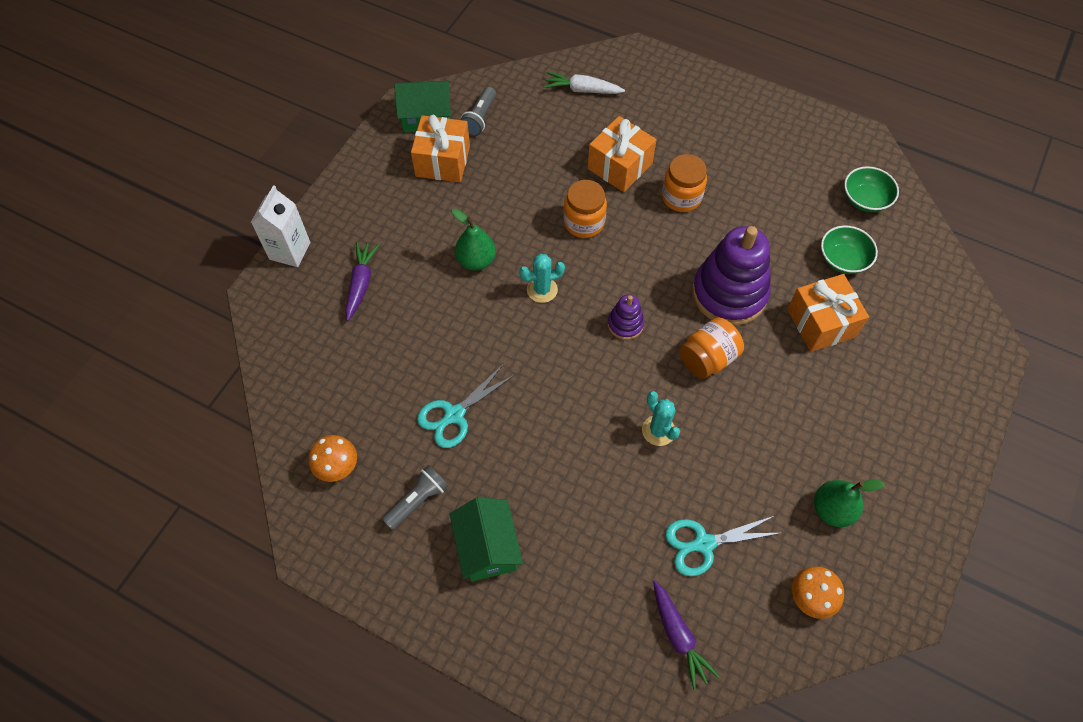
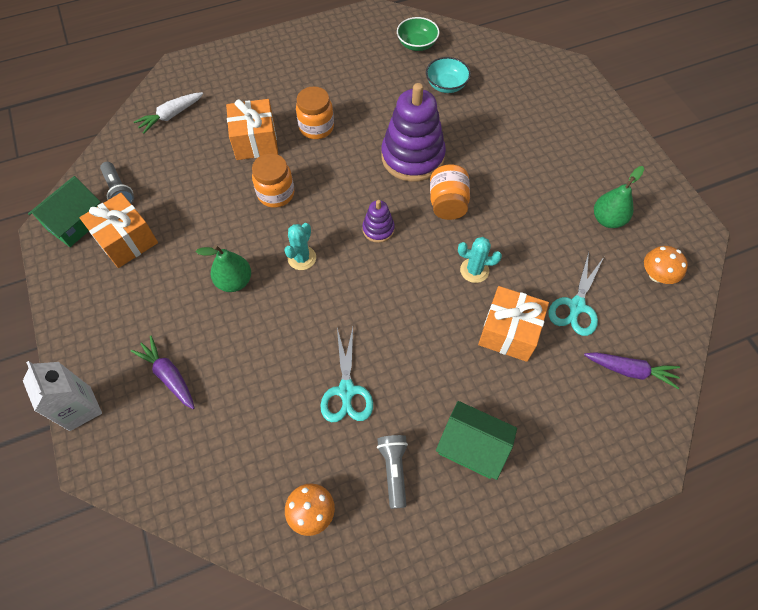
camera: 50 degrees left, 0 degrees up
orange gift [787,274,869,352] -> orange gift moved to [478,286,549,362]
green bowl [821,226,878,274] -> turquoise bowl [426,57,471,93]

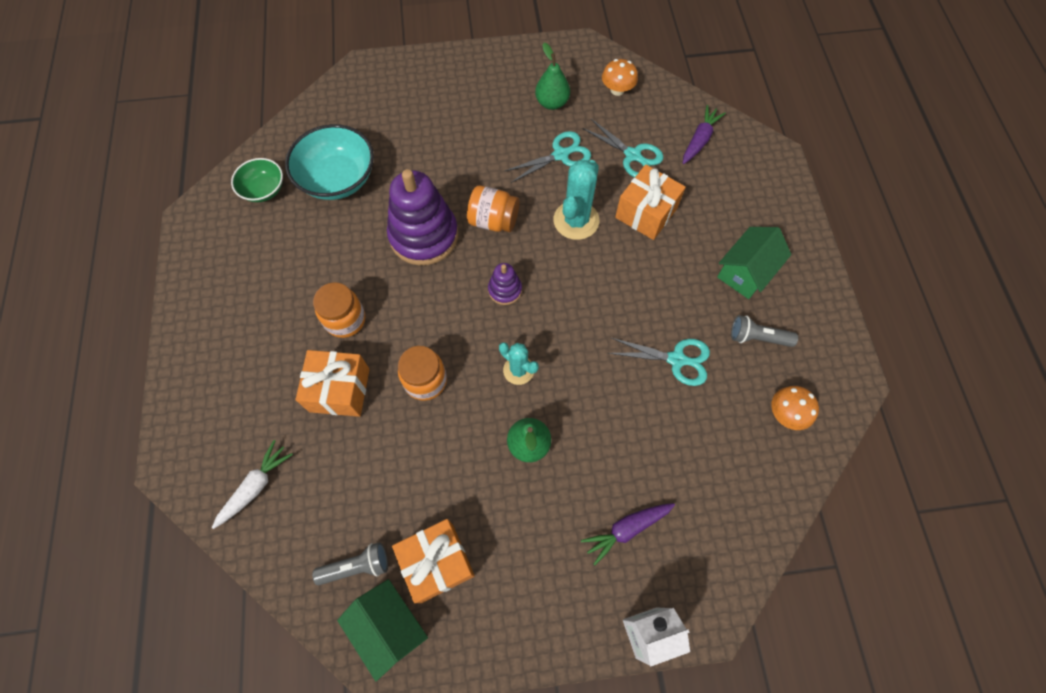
camera: 75 degrees left, 5 degrees up
white carrot [134,92,203,134] -> white carrot turned 120 degrees counterclockwise [212,440,293,529]
turquoise bowl [426,57,471,93] -> turquoise bowl [285,124,374,200], size x1.70
turquoise cactus [458,237,502,283] -> turquoise cactus [554,160,599,240], size x1.63
none -> turquoise scissors [505,131,591,183]

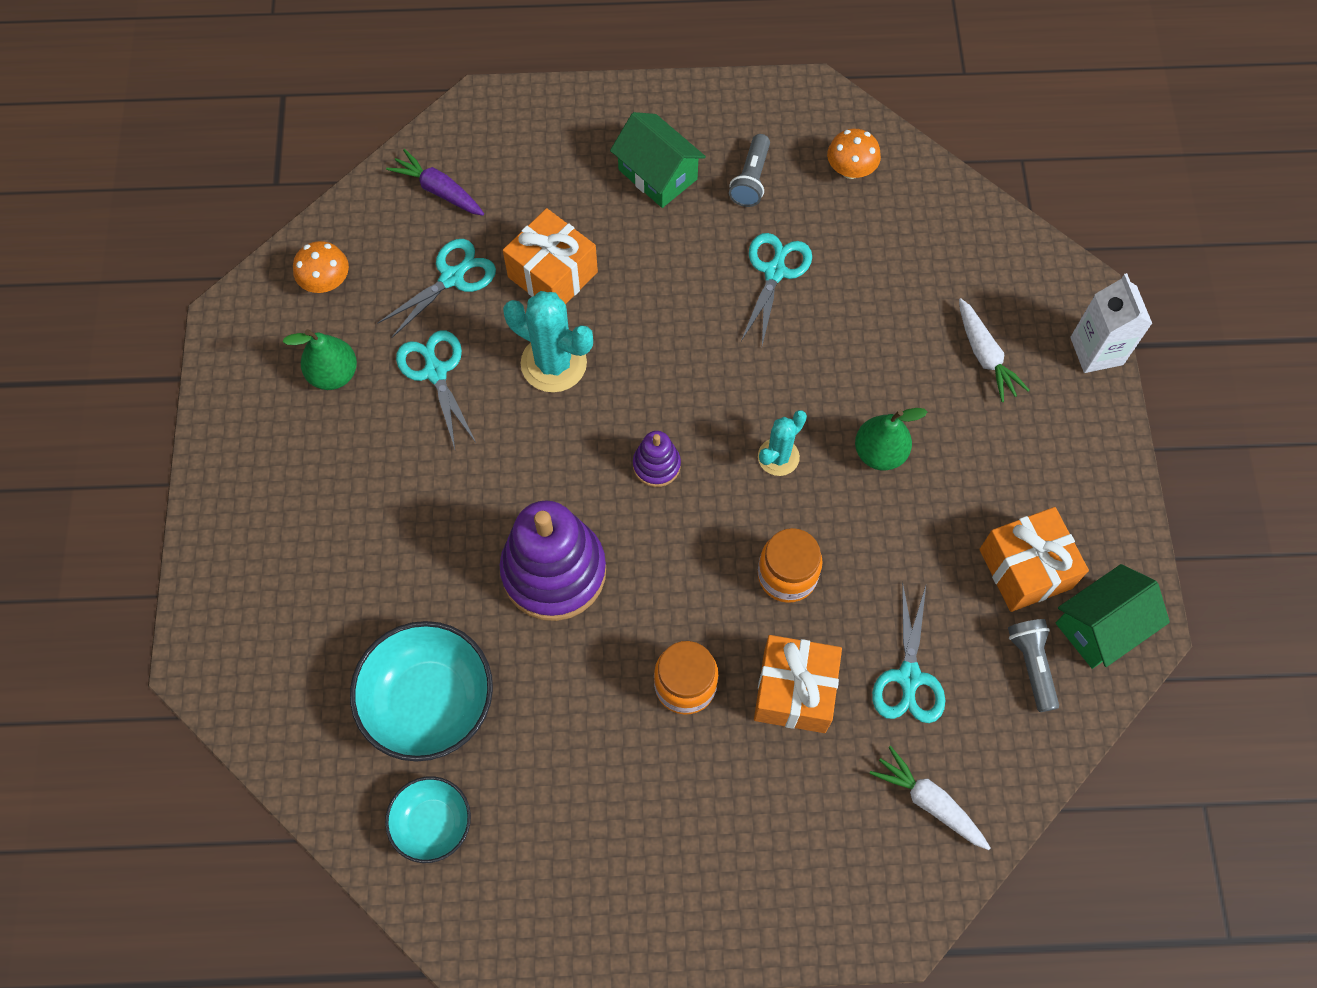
camera: 85 degrees left, 0 degrees up
green bowl [231,158,283,202] -> turquoise bowl [385,776,471,863]
orange jar [467,186,519,232] -> none
purple carrot [581,503,675,565] -> white carrot [959,298,1030,402]
none -> turquoise scissors [872,582,945,723]

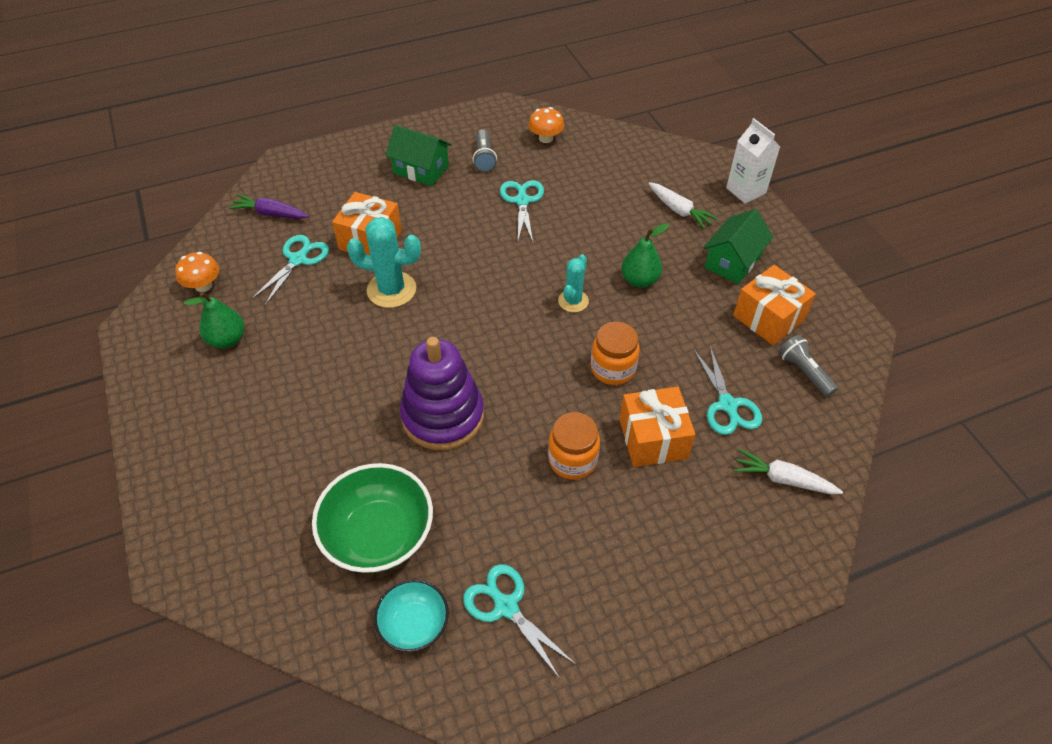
camera: 20 degrees left, 15 degrees down
turquoise bowl [350,621,493,762] -> green bowl [312,463,433,573]
turquoise scissors [396,330,476,449] -> turquoise scissors moved to [463,564,575,679]
purple stacking toy [633,431,681,487] -> none
green house [1056,564,1170,669] -> green house moved to [703,209,773,284]

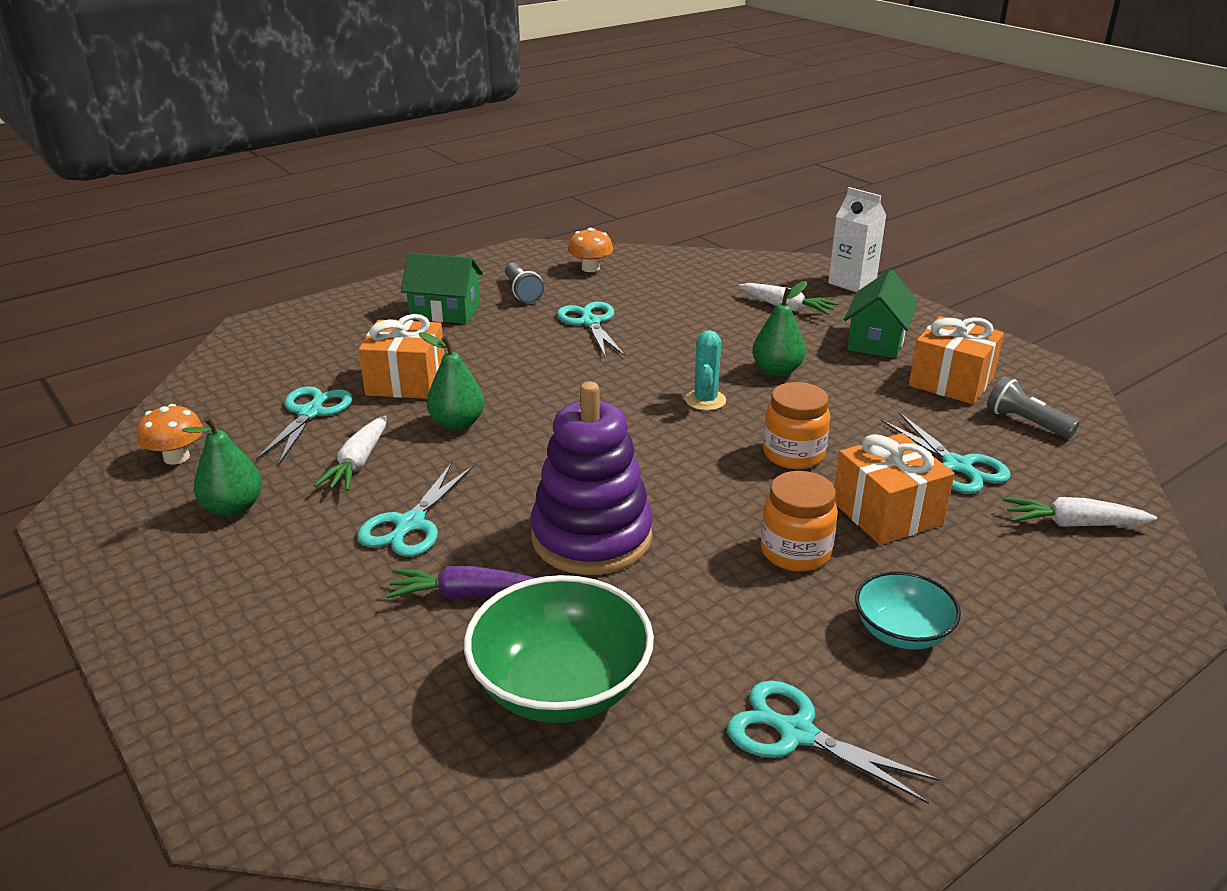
camera: 15 degrees left, 20 degrees down
purple carrot [228,194,309,219] -> purple carrot moved to [386,566,534,599]
turquoise cactus [347,217,421,308] -> green pear [419,332,484,430]
turquoise bowl [374,579,449,652] -> turquoise bowl moved to [855,571,961,650]
none -> white carrot [314,416,387,491]
none -> turquoise scissors [357,463,473,557]

